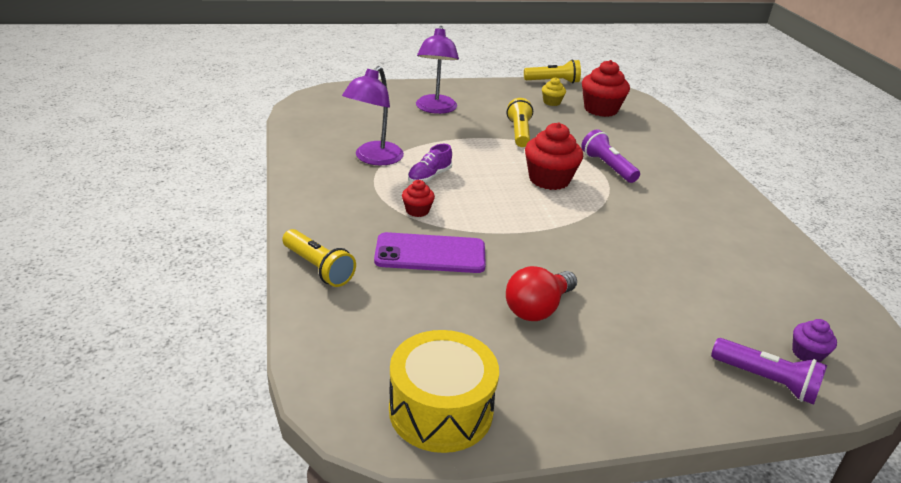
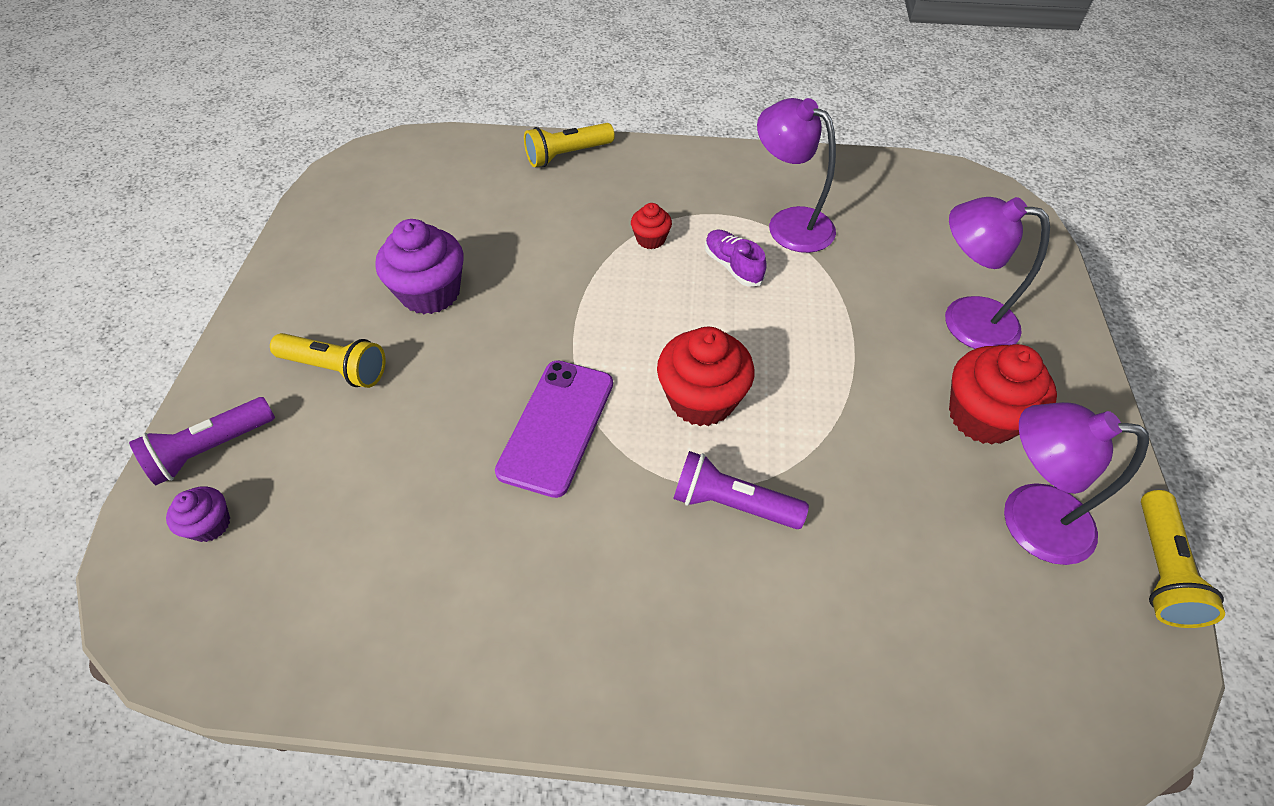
camera: 110 degrees right, 20 degrees up
purple phone [374,232,486,273] -> purple phone moved to [495,360,613,498]
yellow drum [389,330,499,453] -> none
red light bulb [506,266,577,321] -> purple cupcake [375,219,464,314]
yellow flashlight [507,98,533,147] -> yellow flashlight moved to [270,333,386,388]
yellow cupcake [542,77,566,106] -> purple lamp [1004,402,1149,565]
purple flashlight [581,129,640,183] -> purple flashlight turned 150 degrees counterclockwise [673,451,809,529]
red cupcake [582,60,630,117] -> red cupcake moved to [949,344,1057,445]

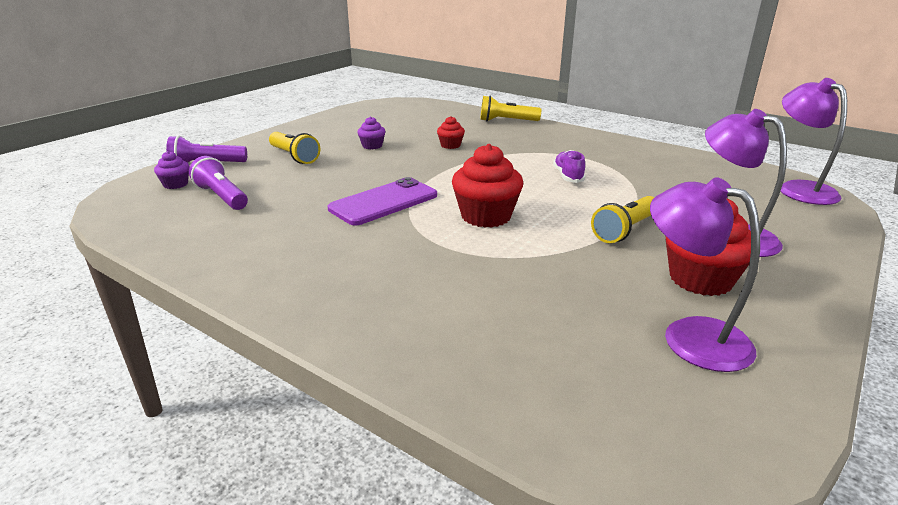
camera: 30 degrees right, 25 degrees down
purple cupcake [375,219,464,314] -> purple cupcake [357,117,385,149], size x0.52
red cupcake [631,203,672,249] -> red cupcake moved to [437,116,465,149]
purple flashlight [673,451,809,529] -> purple flashlight moved to [189,156,248,210]
purple lamp [757,98,836,253] -> purple lamp moved to [781,78,847,205]
yellow flashlight [1141,490,1225,628] -> yellow flashlight moved to [591,196,654,243]

